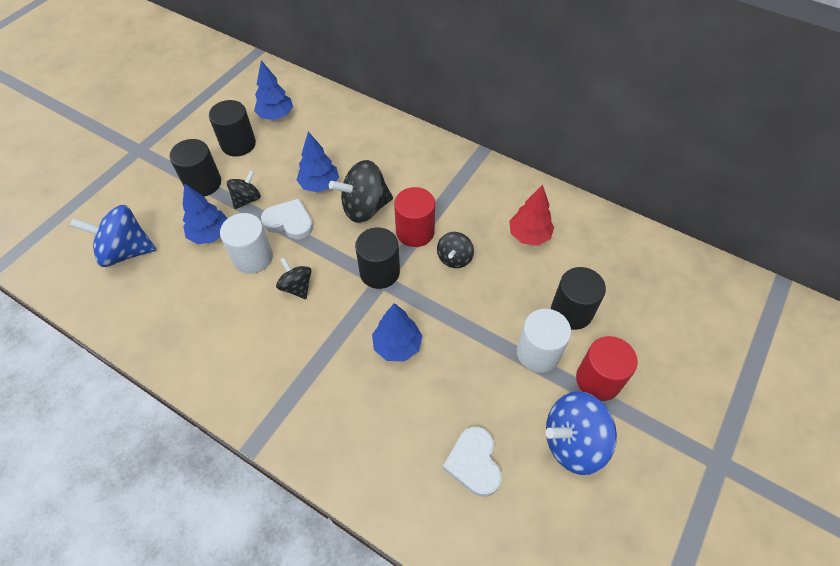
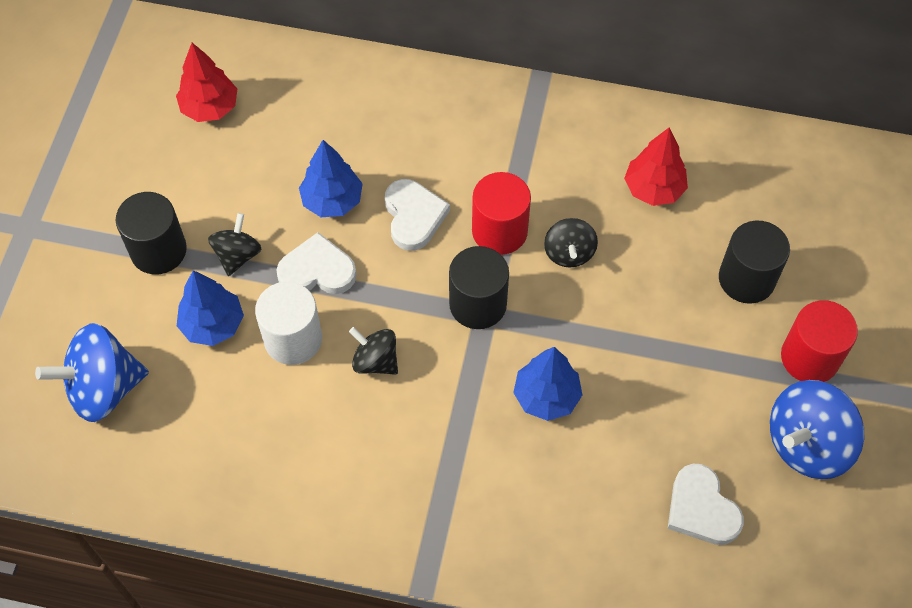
camera: 20 degrees left, 5 degrees up
black cylinder [209,100,256,156] -> none
blue tree [254,60,293,120] -> red tree [176,43,237,122]
black spinning top [329,160,393,223] -> white heart [385,179,450,251]
white cylinder [517,309,571,373] -> none

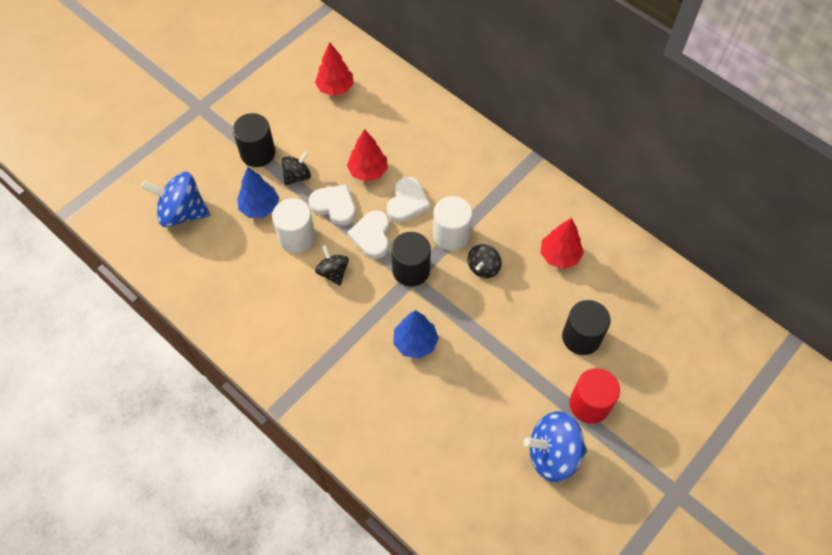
camera: 30 degrees right, 0 degrees up
blue tree [299,140,363,217] -> red tree [347,129,388,182]
red cylinder [472,172,531,255] -> white cylinder [433,196,472,251]
white heart [668,464,744,545] -> white heart moved to [347,210,390,259]

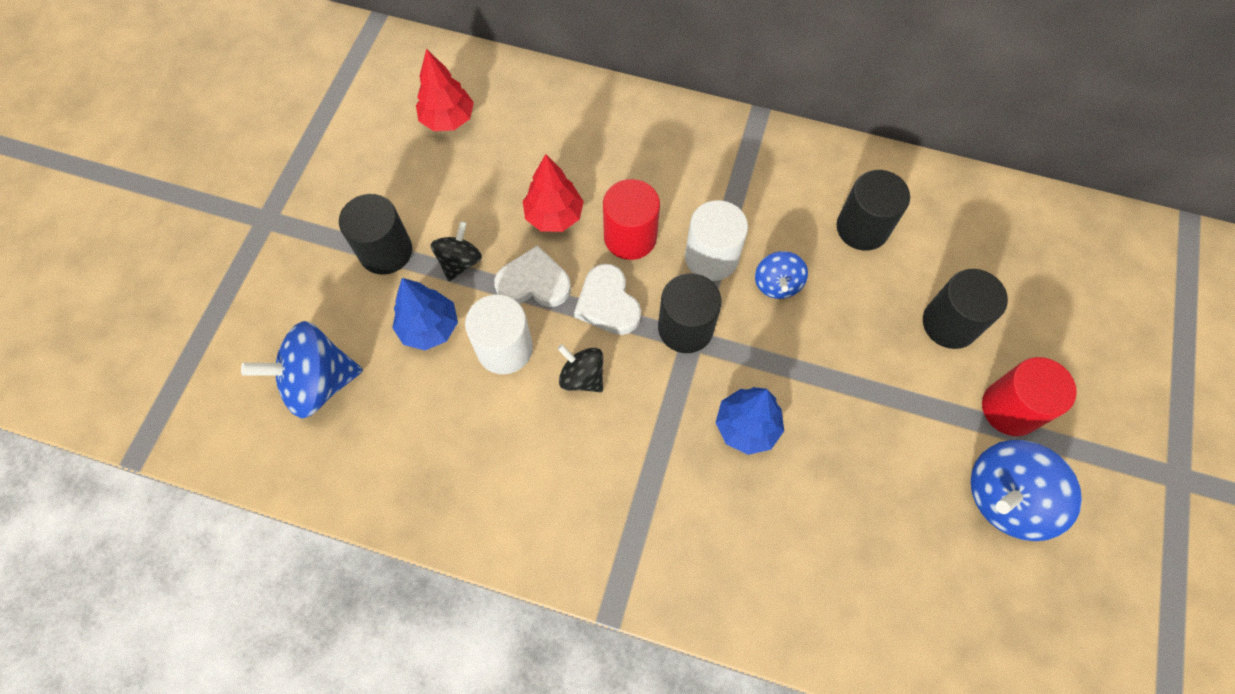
camera: 25 degrees left, 5 degrees up
white heart [387,177,431,222] -> red cylinder [603,179,660,260]
black spinning top [468,244,502,278] -> blue spinning top [755,251,808,299]
red tree [540,218,584,269] -> black cylinder [836,170,910,251]

